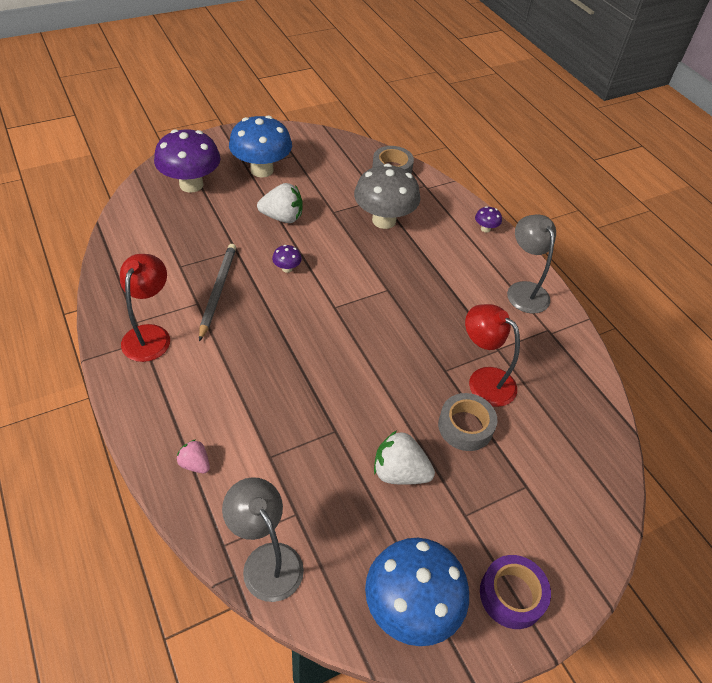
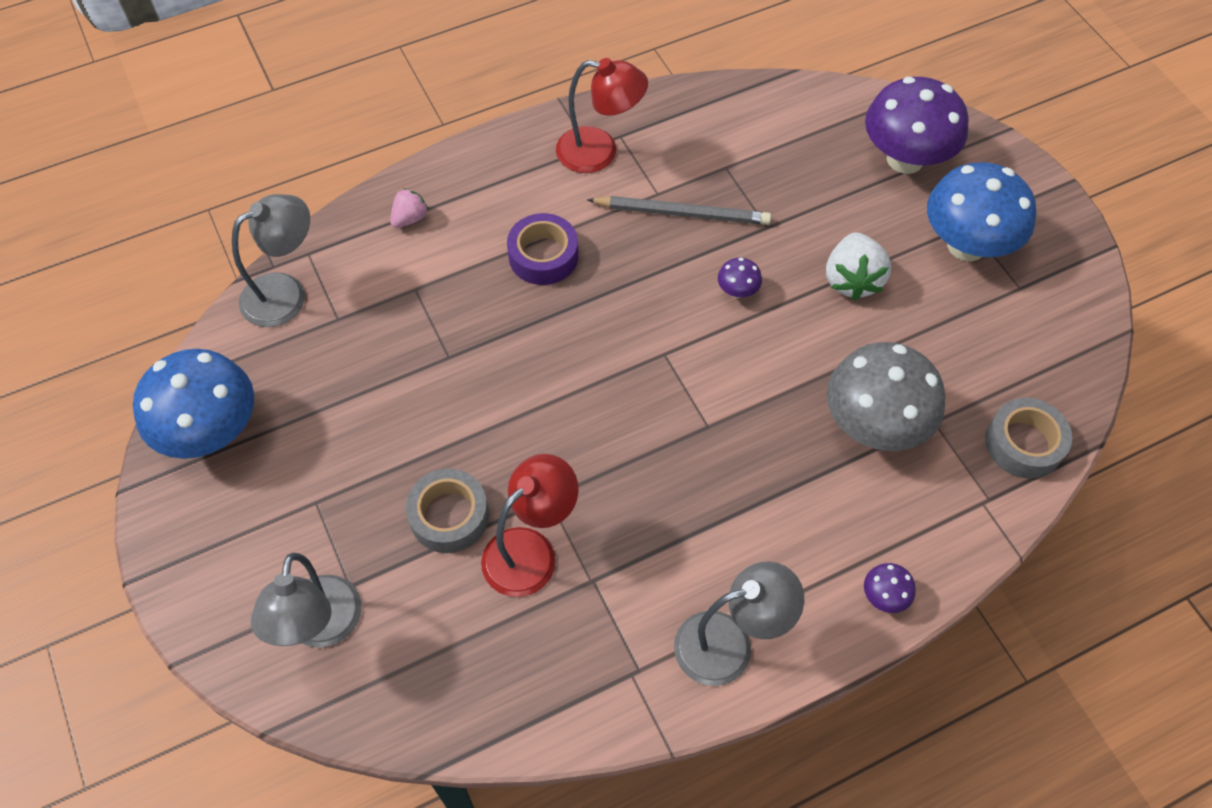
camera: 95 degrees right, 10 degrees up
white strawberry [374,430,435,485] -> none
purple tape [480,555,551,629] -> purple tape moved to [507,213,578,285]
none -> grey lamp [251,553,362,648]

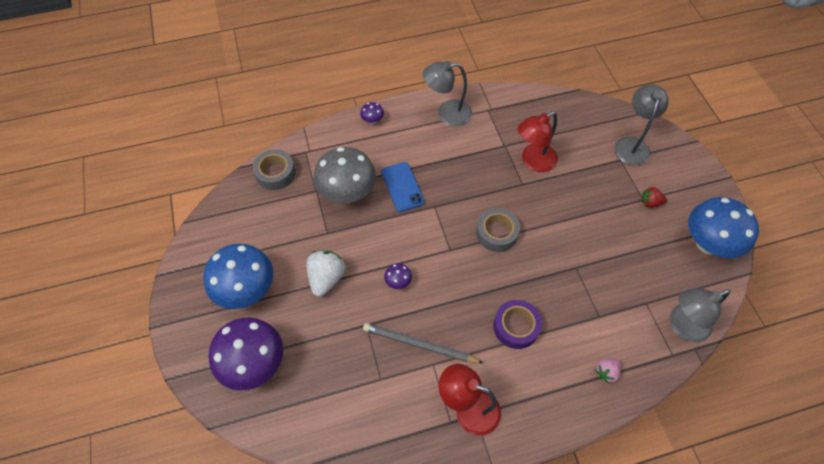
camera: 170 degrees left, 0 degrees up
grey tape [406,468,489,553] -> grey tape moved to [476,208,520,252]
none -> blue phone [381,162,425,212]
none -> red strawberry [641,187,667,208]

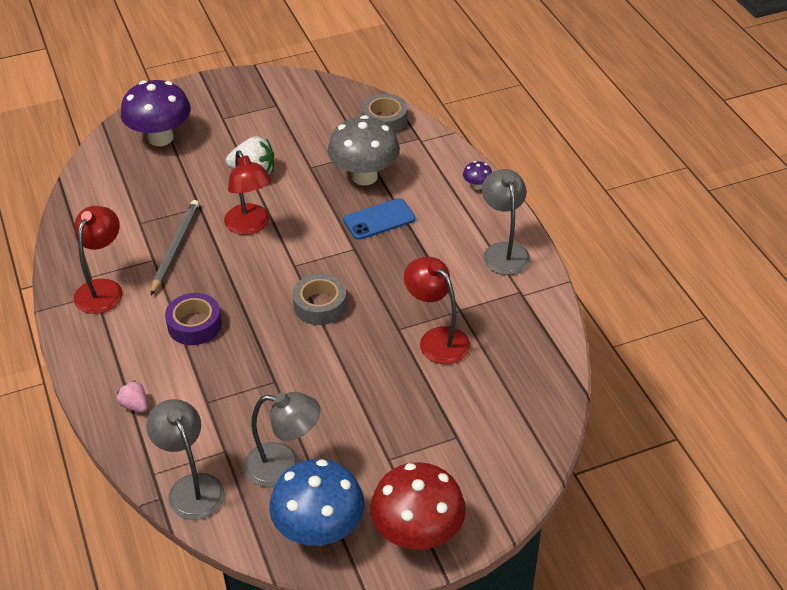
camera: 85 degrees right, 15 degrees down
blue mushroom [203,243,273,309] -> none
purple mushroom [384,263,412,289] -> red lamp [224,150,272,235]
grey lamp [614,84,669,165] -> grey lamp moved to [244,392,320,487]
red strawberry [641,187,667,208] -> none
none -> red mushroom [370,462,466,550]

